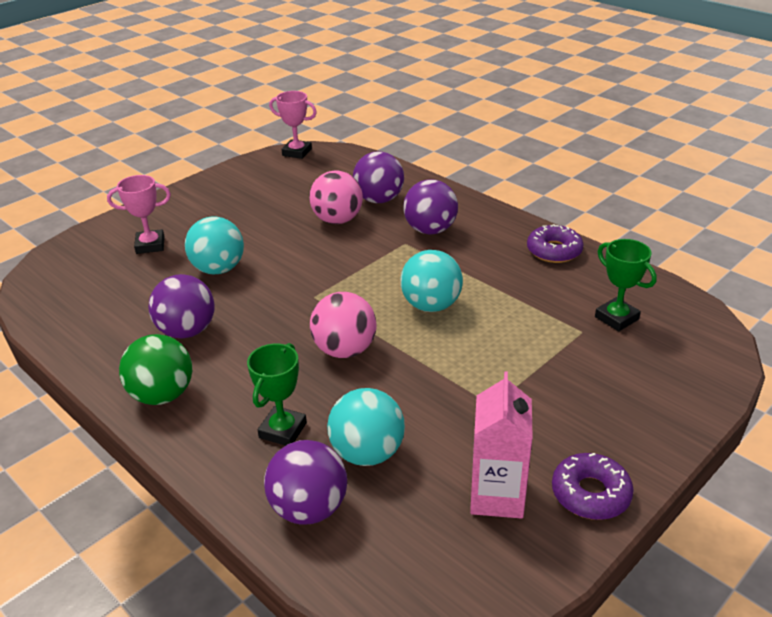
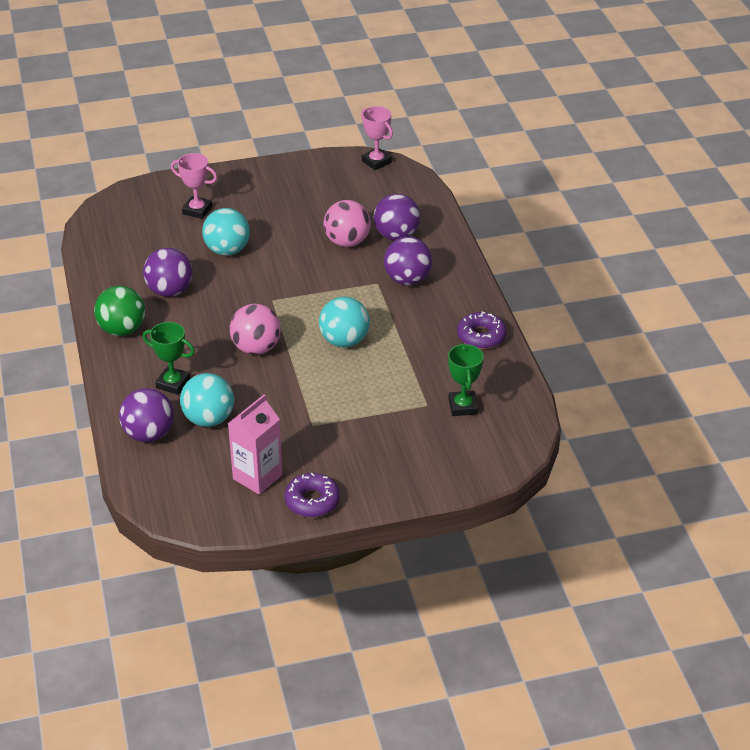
camera: 30 degrees right, 5 degrees up
green trophy [247,343,307,446] -> green trophy turned 60 degrees clockwise [143,322,195,395]

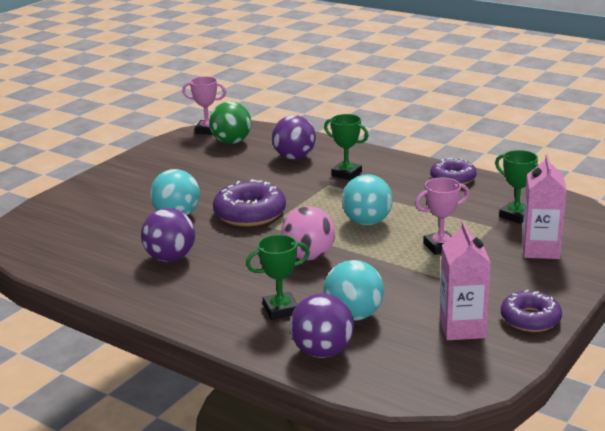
camera: 40 degrees left, 15 degrees down
green ball [94,286,145,336] -> green ball moved to [209,102,251,144]
pink trophy [171,153,217,219] -> pink trophy moved to [415,178,469,255]
pink ball [324,200,371,247] -> none
purple ball [384,236,432,285] -> green trophy [324,114,369,180]
none -> purple donut [213,179,286,226]
none -> pink carton [522,154,567,259]

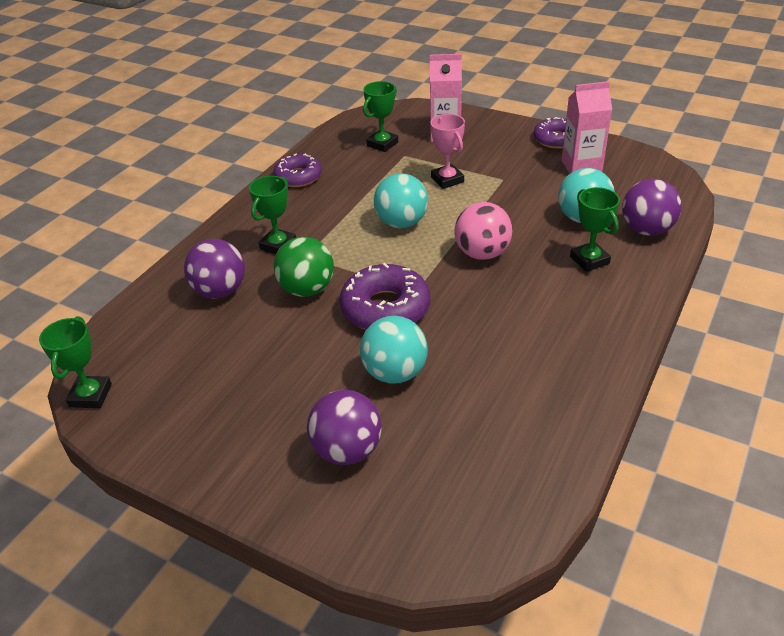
camera: 95 degrees left, 15 degrees up
purple ball [141,208,195,262] -> purple ball moved to [307,390,382,465]
pink trophy [182,76,226,134] -> green trophy [39,316,112,408]
green ball [209,102,251,144] -> green ball moved to [274,237,334,297]

